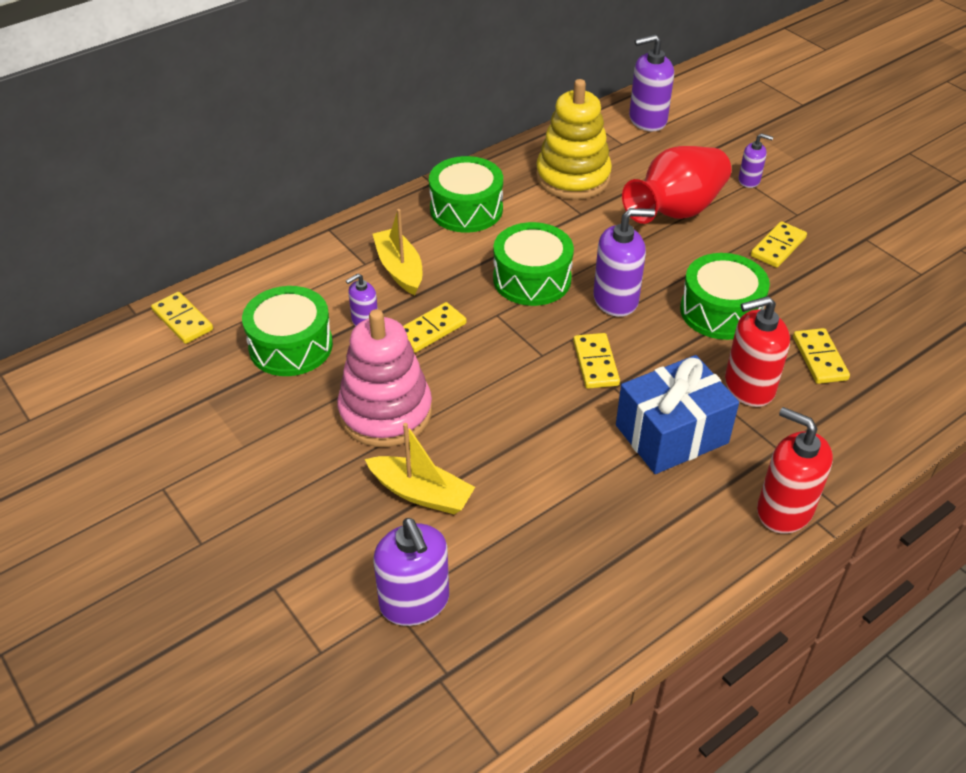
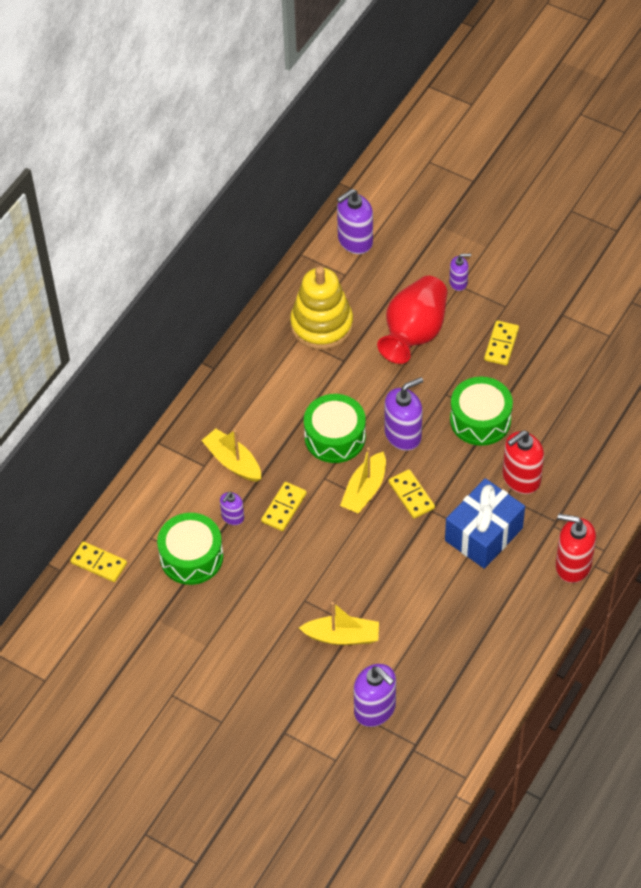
camera: 20 degrees left, 10 degrees up
pink stacking toy [337,309,432,447] -> none
green drum [429,156,503,232] -> none
yellow domino [793,328,850,384] -> none
none -> yellow boat [340,447,386,514]

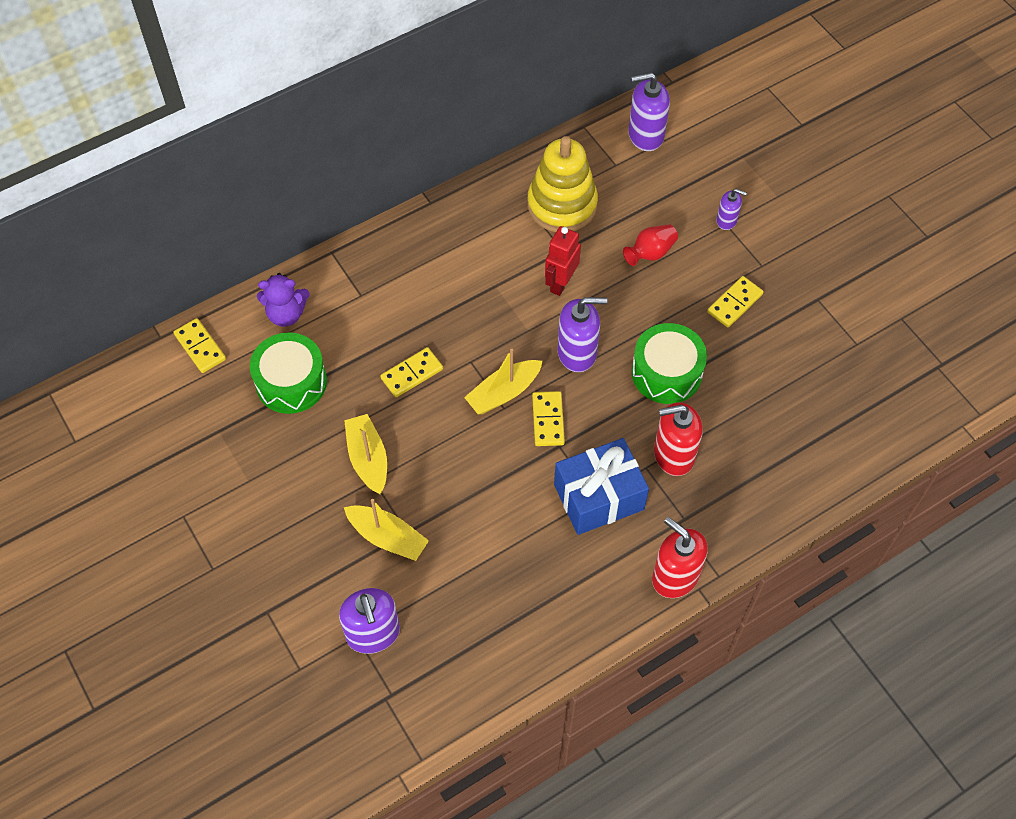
camera: 25 degrees right, 5 degrees up
yellow boat [201,429,261,482] -> yellow boat moved to [344,414,387,494]
purple soap dispenser [220,492,244,525] -> none
green drum [304,394,366,463] -> none
red vase [377,276,448,364] -> red vase [623,224,678,266], size x0.51
none -> purple teddy bear [257,273,310,327]
none -> red robot [545,226,581,296]

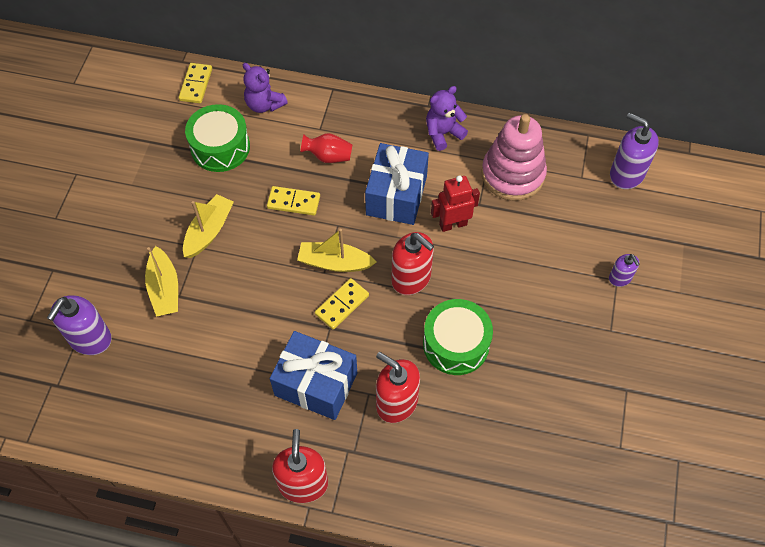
camera: 45 degrees right, 0 degrees up
yellow stacking toy [528,136,598,232] -> pink stacking toy [481,114,547,201]
purple soap dispenser [558,297,607,372] -> red soap dispenser [391,232,434,295]
red vase [623,224,678,266] -> red vase moved to [300,133,353,163]
yellow domino [707,276,764,327] -> none
none -> blue gift [365,143,429,225]
none -> purple teddy bear [426,86,468,151]

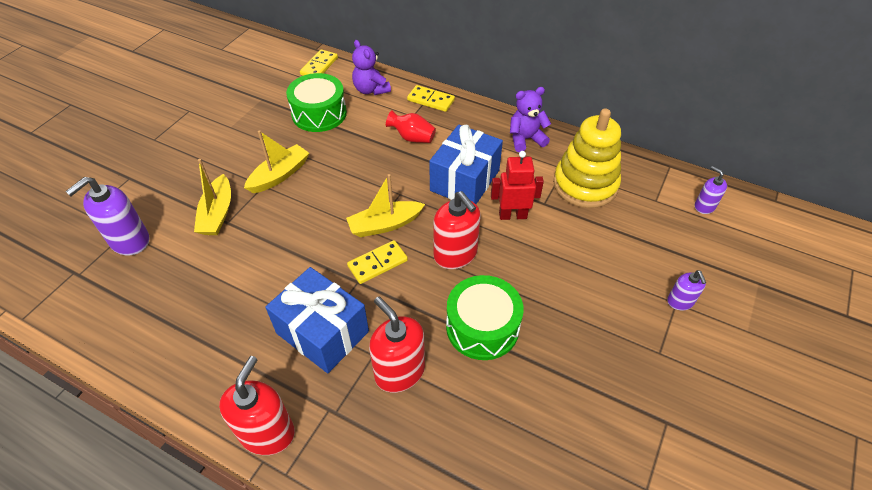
camera: 15 degrees right, 10 degrees down
yellow domino [267,186,320,215] -> yellow domino moved to [407,85,455,112]
yellow boat [297,229,376,272] -> yellow boat turned 45 degrees counterclockwise [346,174,425,237]
pink stacking toy [481,114,547,201] -> yellow stacking toy [553,108,621,208]
purple soap dispenser [610,113,659,189] -> purple soap dispenser [695,166,727,214], size x0.56

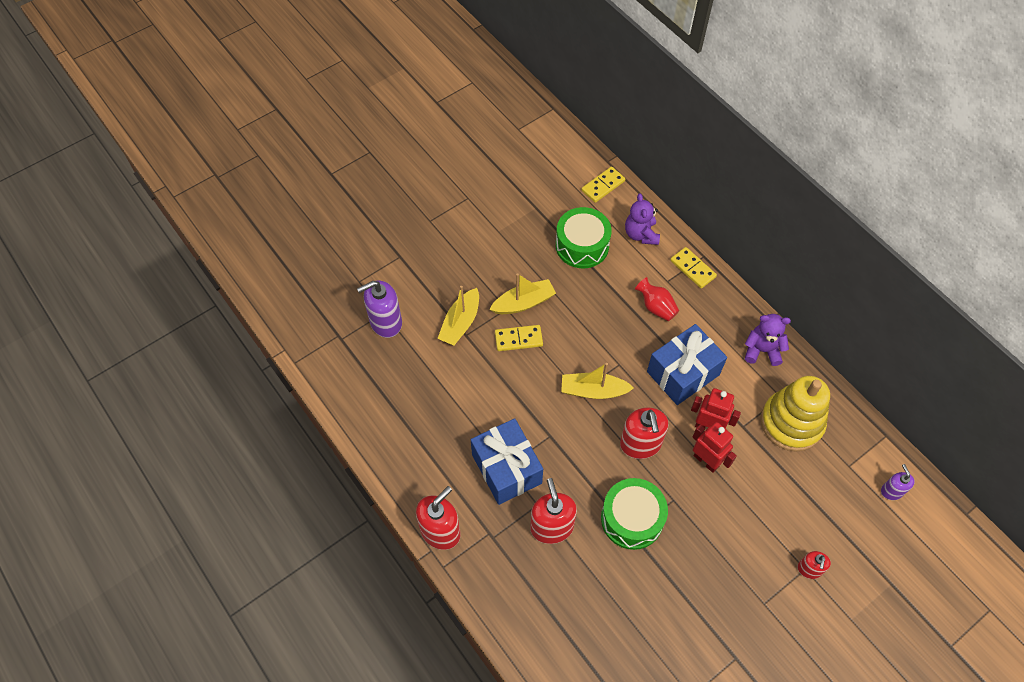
camera: 25 degrees right, 10 degrees up
yellow domino [347,240,408,284] -> yellow domino moved to [495,325,543,351]
purple soap dispenser [667,270,706,310] -> red soap dispenser [798,551,831,579]
none -> red robot [692,422,737,473]

